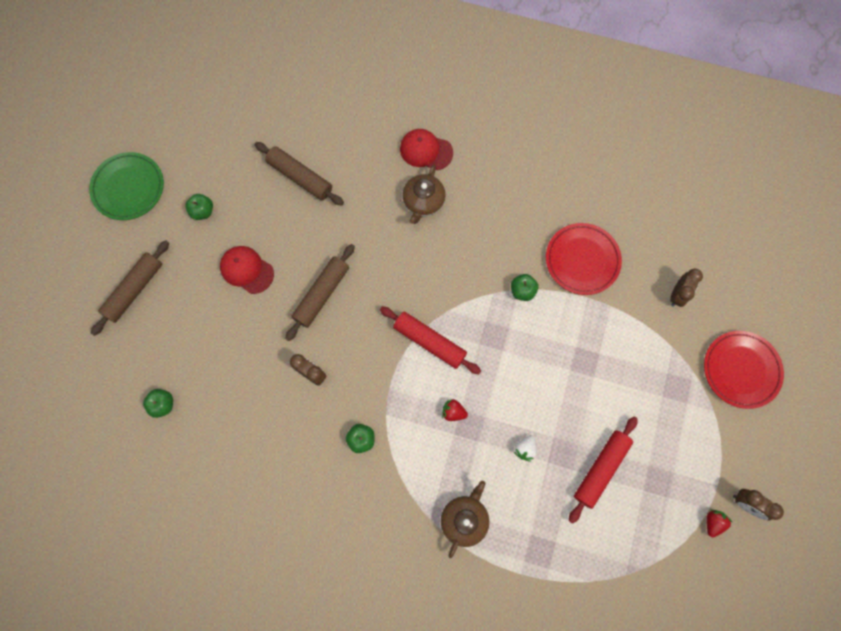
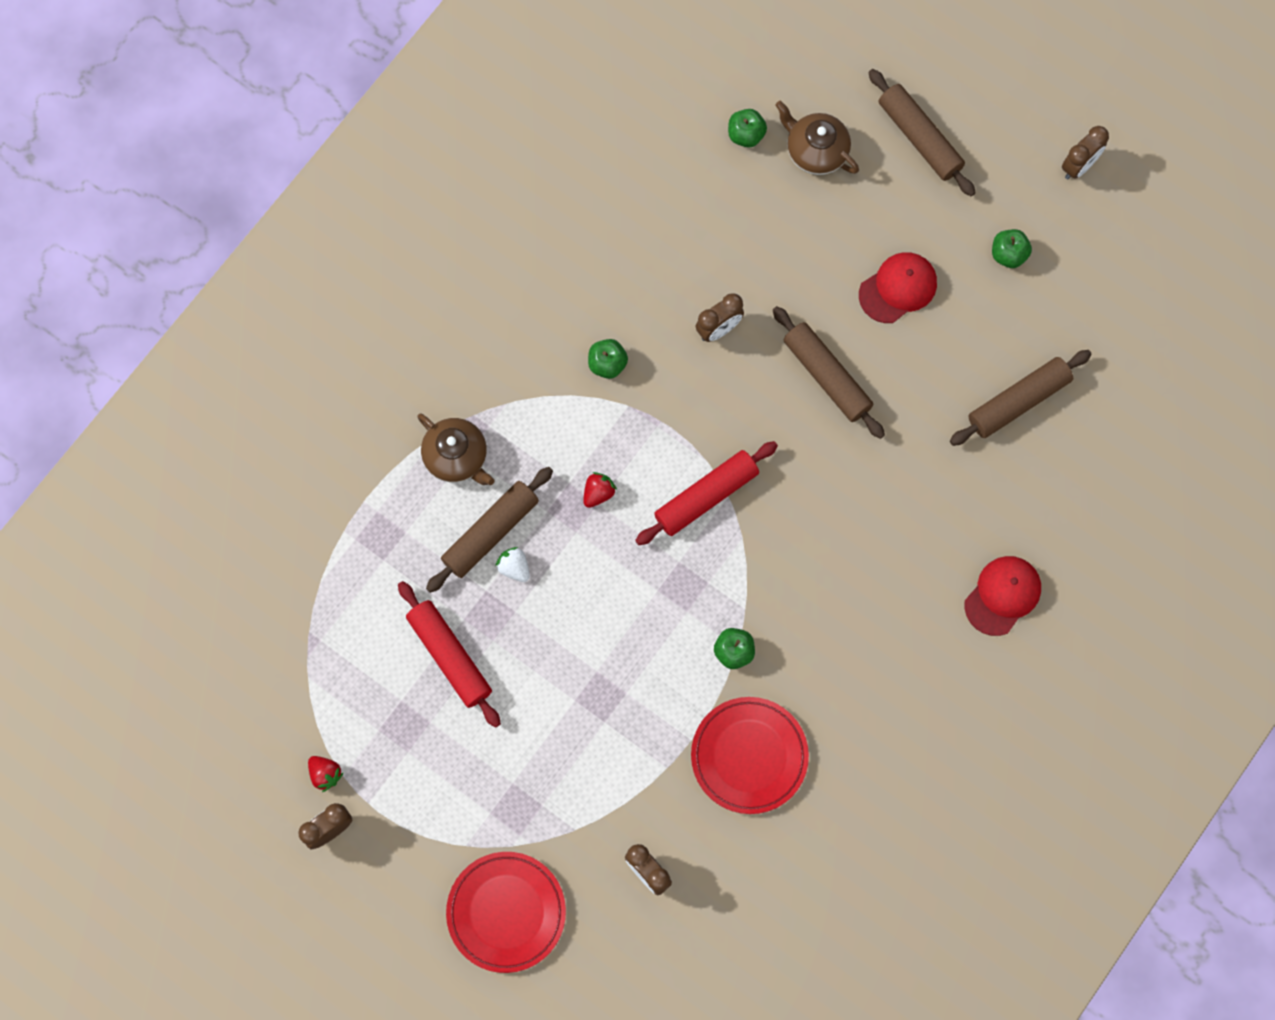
camera: 110 degrees right, 0 degrees up
green plate [89,152,164,220] -> brown clock [1062,126,1109,179]
brown teapot [403,164,446,224] -> brown teapot moved to [775,101,859,175]
none -> brown rolling pin [426,467,553,593]

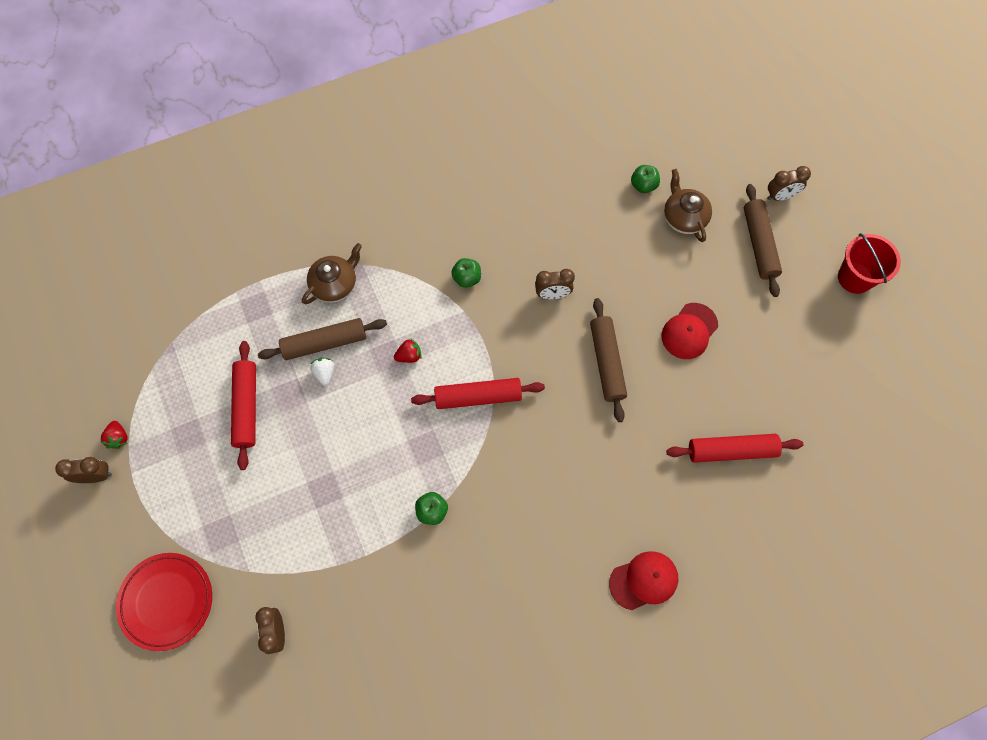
camera: 30 degrees right, 5 degrees down
brown teapot [417,414,495,485] -> brown teapot turned 120 degrees counterclockwise [302,243,362,304]
red plate [691,697,809,814] -> none
red cap [859,252,937,323] -> red cap turned 135 degrees clockwise [662,303,718,359]
brown rolling pin [950,350,1092,446] -> red rolling pin [666,434,803,463]
green apple [992,229,1032,268] -> none
brown clock [1062,126,1109,179] -> brown clock moved to [767,166,811,201]
none -> red bucket [838,233,901,294]

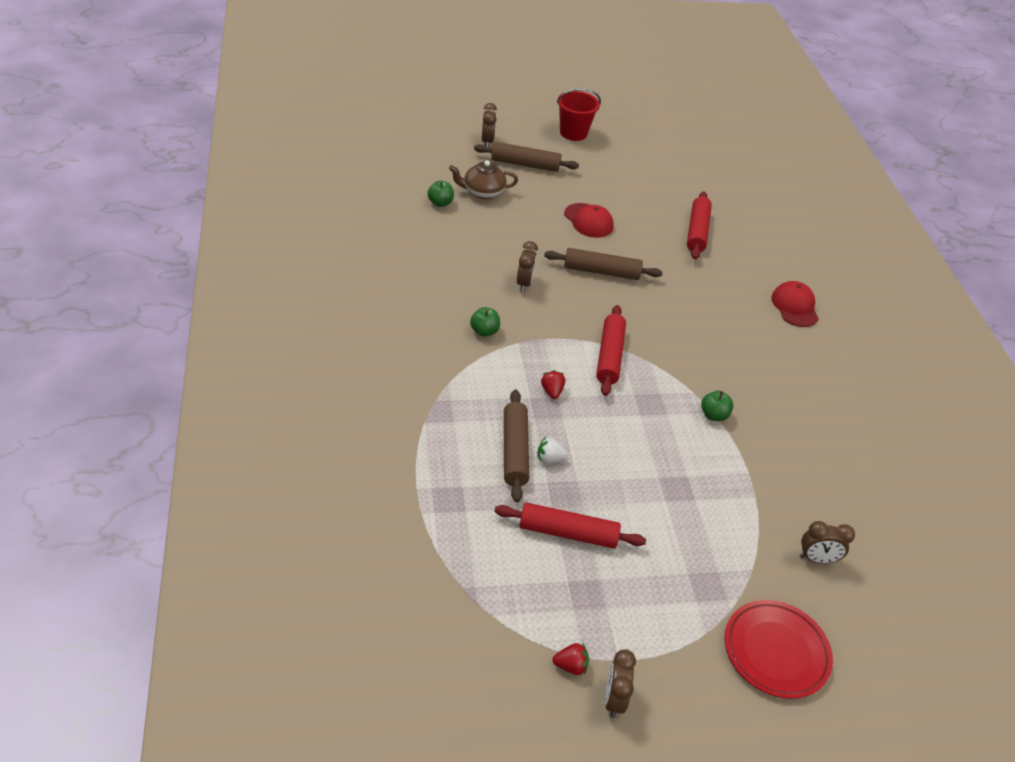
camera: 80 degrees left, 25 degrees down
brown teapot [302,243,362,304] -> none

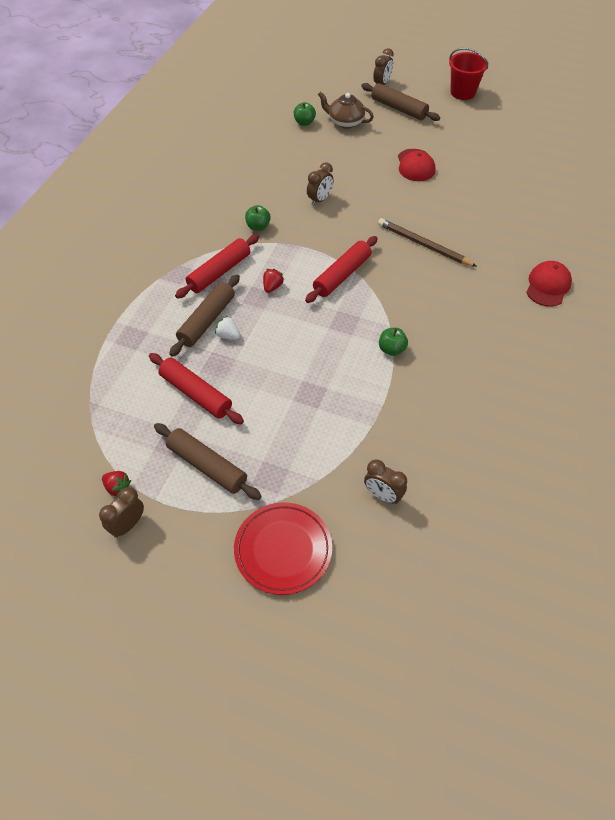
camera: 35 degrees right, 10 degrees up
brown rolling pin [544,248,663,280] -> brown rolling pin moved to [154,423,261,500]
red rolling pin [687,191,712,259] -> red rolling pin moved to [175,234,259,299]
none -> brown pencil [378,218,477,267]

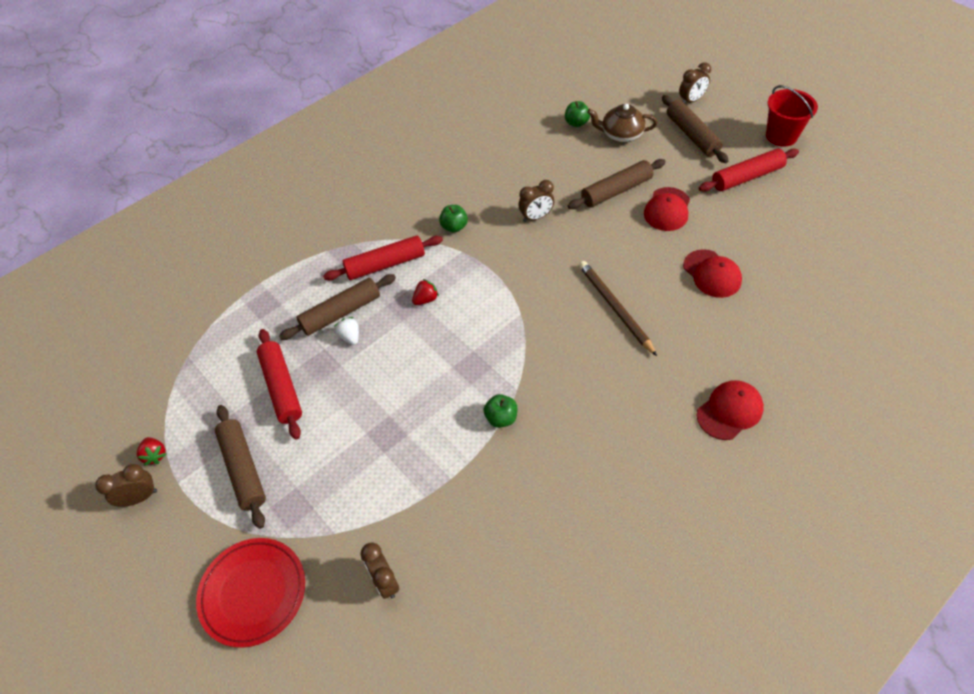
camera: 30 degrees right, 0 degrees up
red rolling pin [305,236,378,303] -> red rolling pin moved to [699,148,799,192]
brown teapot [318,92,374,129] -> brown teapot turned 45 degrees counterclockwise [587,104,658,143]
none -> brown rolling pin [568,159,666,209]
none -> red cap [683,249,742,298]

